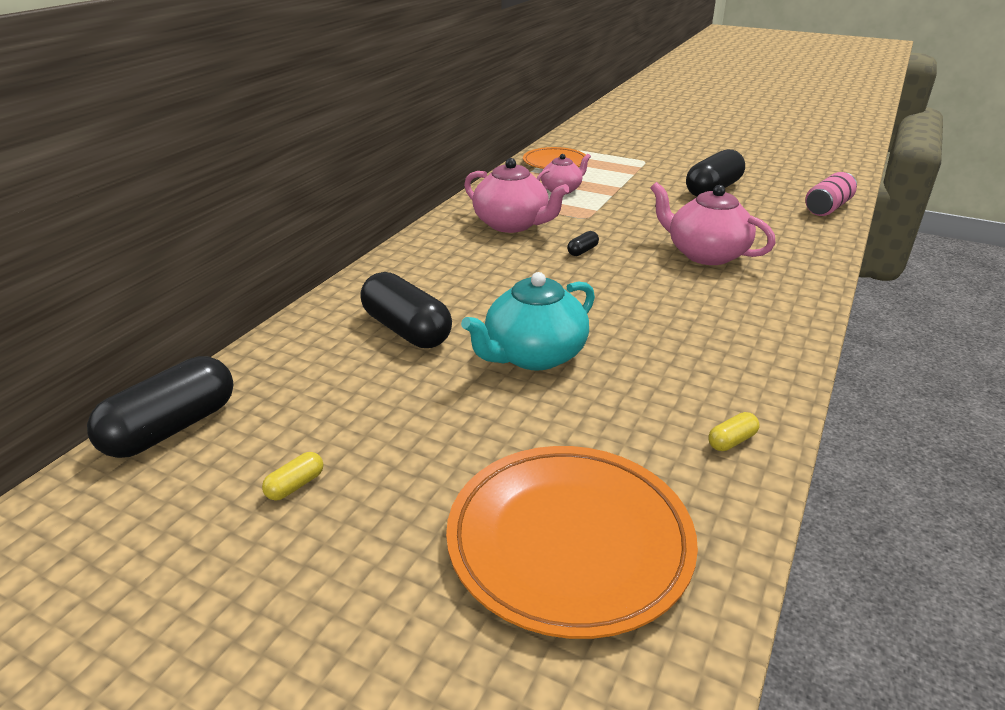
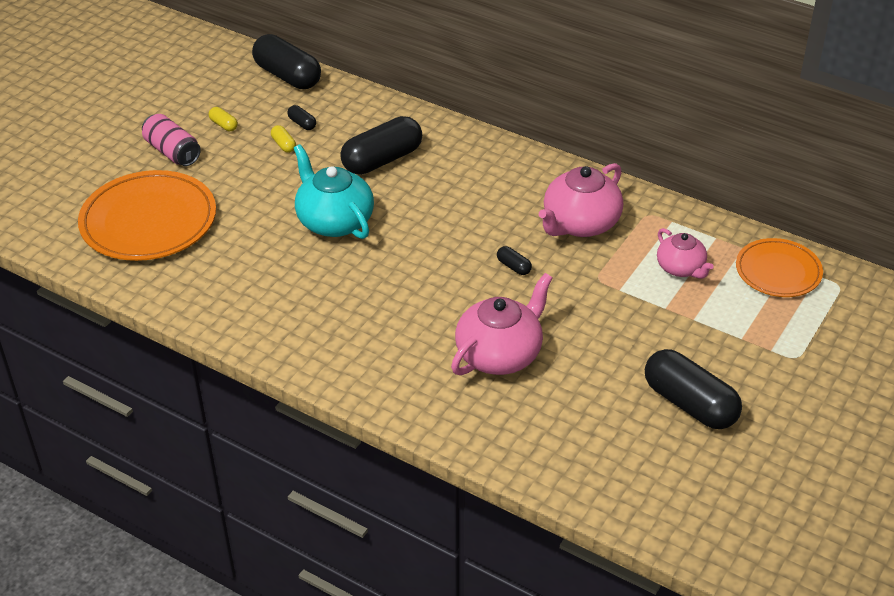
camera: 95 degrees right, 10 degrees up
yellow capsule [708,412,760,451] -> yellow capsule moved to [271,125,296,153]
pink can [805,172,857,216] -> pink can moved to [142,114,201,166]
none -> black capsule [287,105,316,130]

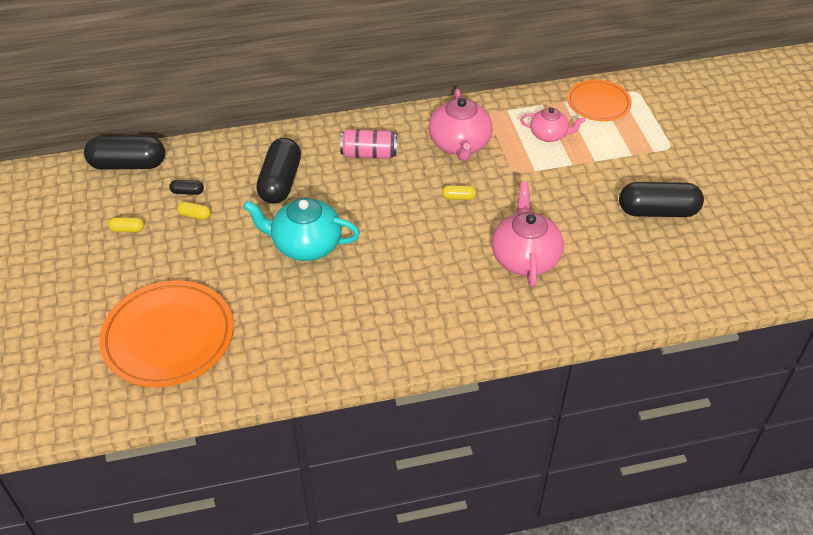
camera: 45 degrees left, 5 degrees up
pink can [142,114,201,166] -> pink can moved to [340,129,397,159]
black capsule [497,246,532,275] -> yellow capsule [442,185,476,200]

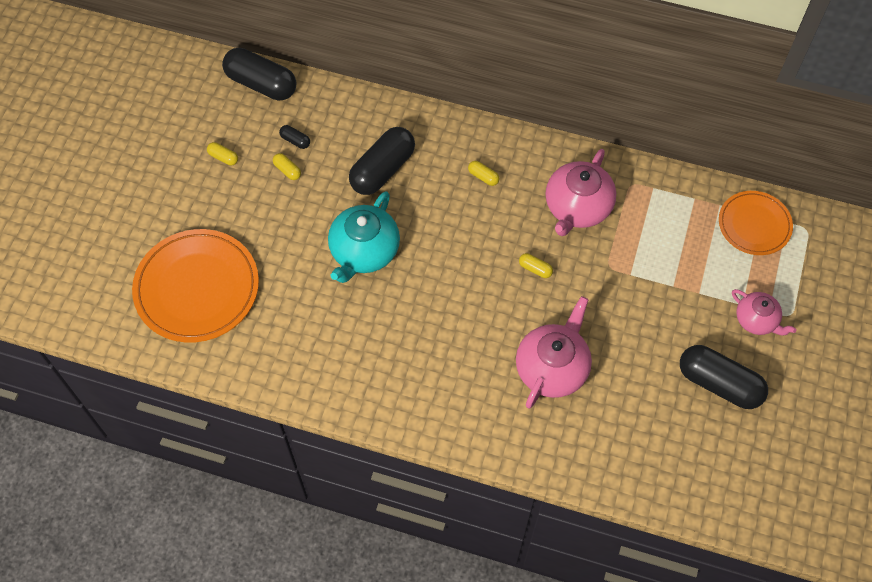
camera: 30 degrees right, 15 degrees up
turquoise teapot [243,198,360,261] -> turquoise teapot turned 105 degrees counterclockwise [328,191,400,283]
pink can [340,129,397,159] -> yellow capsule [468,161,500,186]
pink teapot [520,108,585,142] -> pink teapot moved to [732,289,796,336]

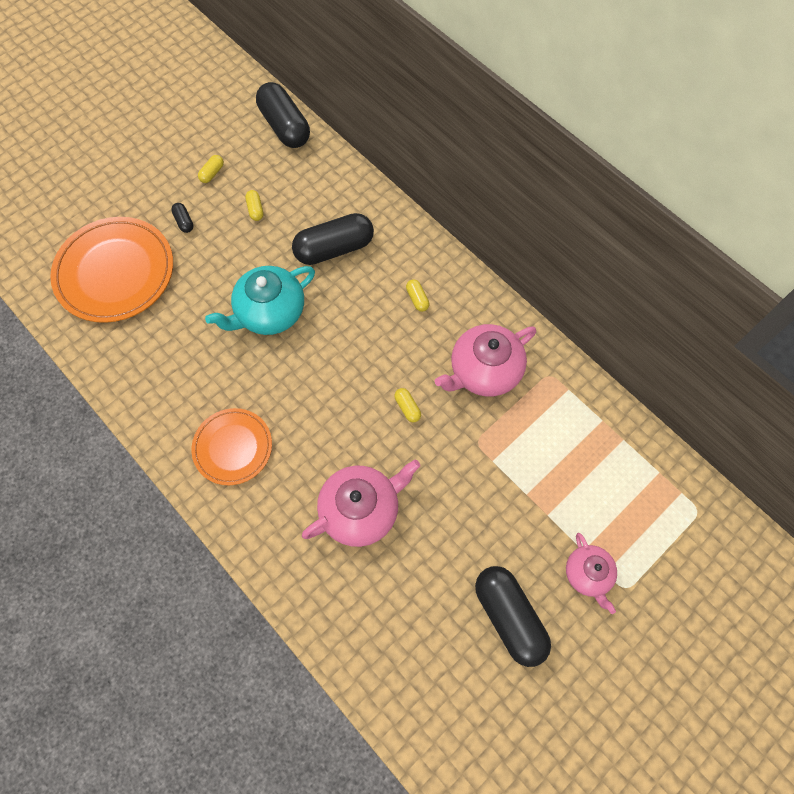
camera: 30 degrees right, 5 degrees up
yellow capsule [207,142,238,166] -> yellow capsule turned 60 degrees clockwise [198,155,224,183]
black capsule [279,125,310,149] -> black capsule moved to [171,203,193,233]
orange plate [719,191,793,255] -> orange plate moved to [191,408,272,485]

